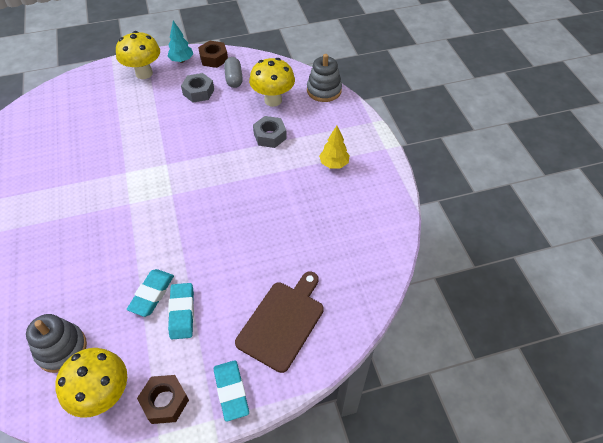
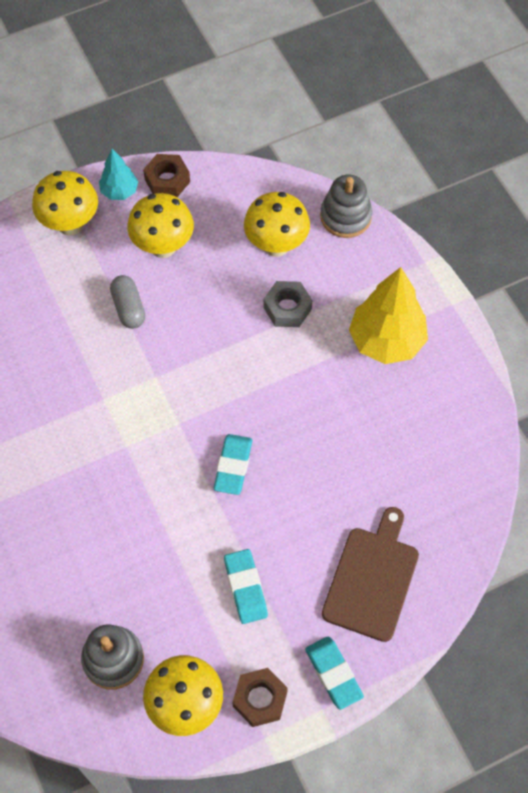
camera: 10 degrees left, 10 degrees up
turquoise eraser [127,269,174,317] -> turquoise eraser moved to [214,434,252,495]
grey nut [181,73,214,103] -> yellow mushroom [127,193,194,258]
grey capsule [224,57,243,88] -> grey capsule moved to [110,275,145,329]
yellow tree [319,126,350,169] -> yellow tree [349,267,428,364], size x1.87

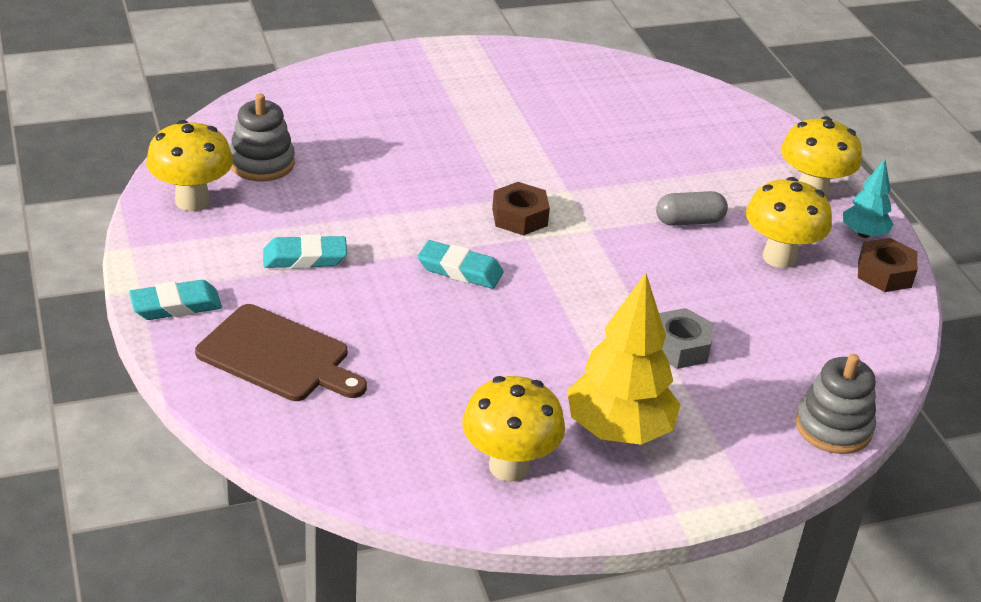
camera: 95 degrees right, 25 degrees down
brown nut [232,668,288,727] -> brown nut moved to [492,182,550,235]
yellow mushroom [244,192,310,257] -> yellow mushroom moved to [462,376,565,482]

